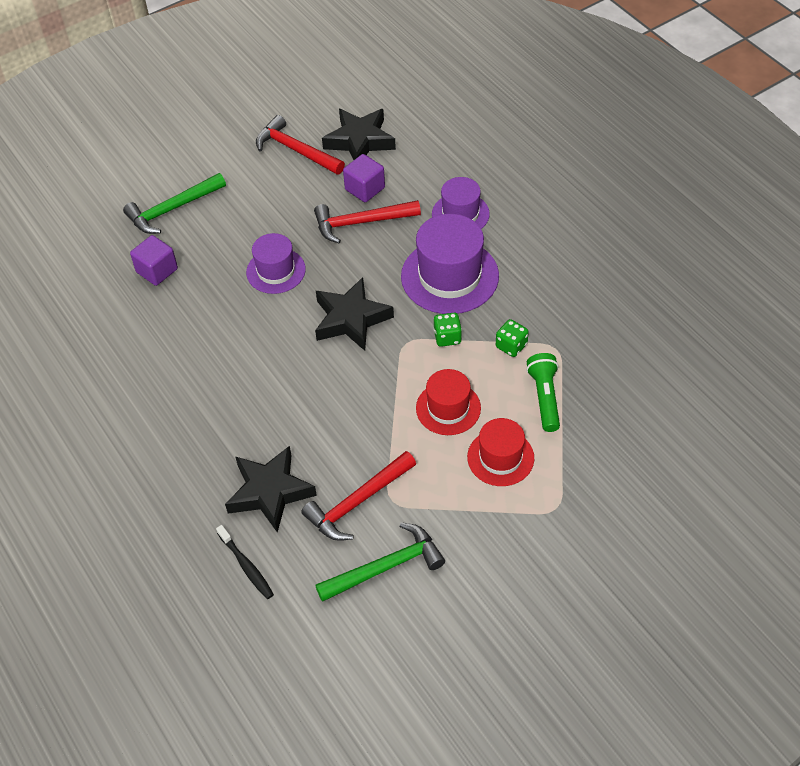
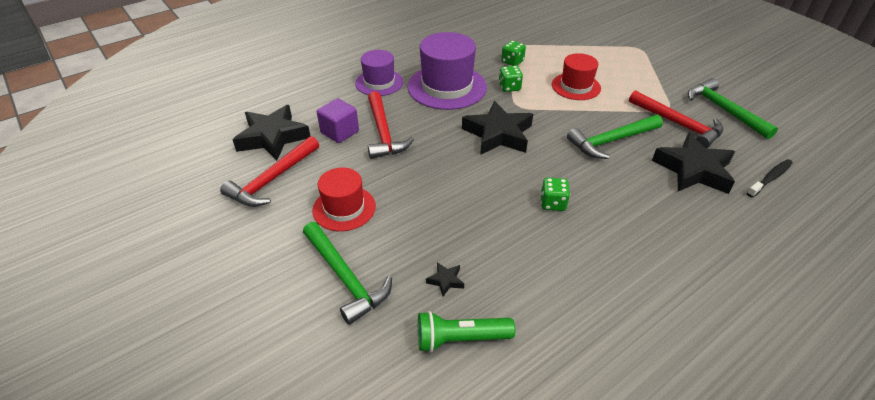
camera: 95 degrees left, 10 degrees down
purple cube [130,235,178,286] -> black star [426,262,464,296]
purple hat [246,233,306,294] -> none
red hat [467,418,534,486] -> red hat moved to [312,168,376,231]
green flashlight [526,353,560,432] -> green flashlight moved to [418,311,515,352]
none -> green dice [540,177,570,211]
none -> green hammer [567,115,663,159]

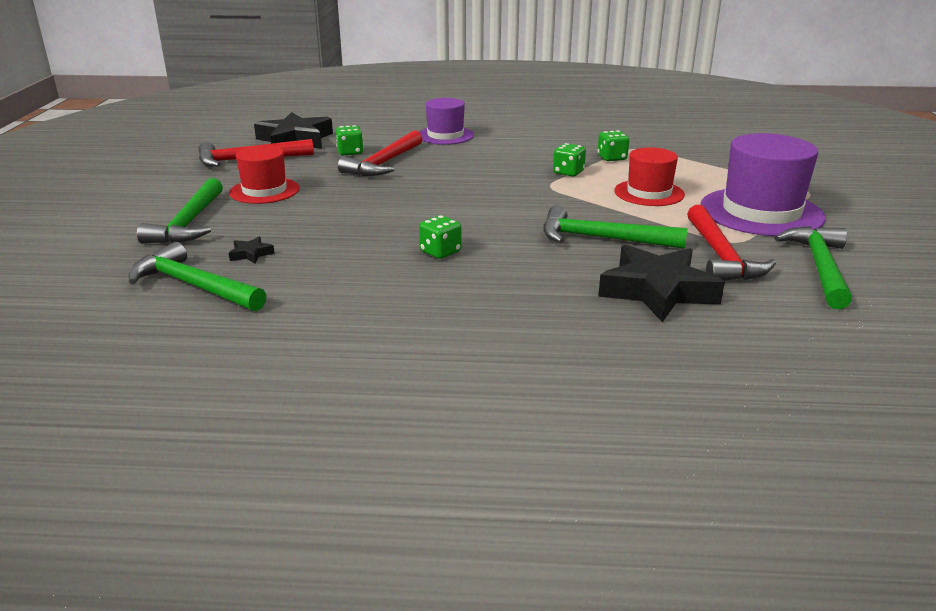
camera: 40 degrees right, 15 degrees down
purple cube [317,98,359,143] -> green dice [336,125,364,155]
purple hat [407,32,487,110] -> purple hat moved to [700,133,826,236]
green flashlight [418,311,515,352] -> green hammer [129,242,266,311]
black star [462,101,533,155] -> none
black toothbrush [747,159,793,197] -> none

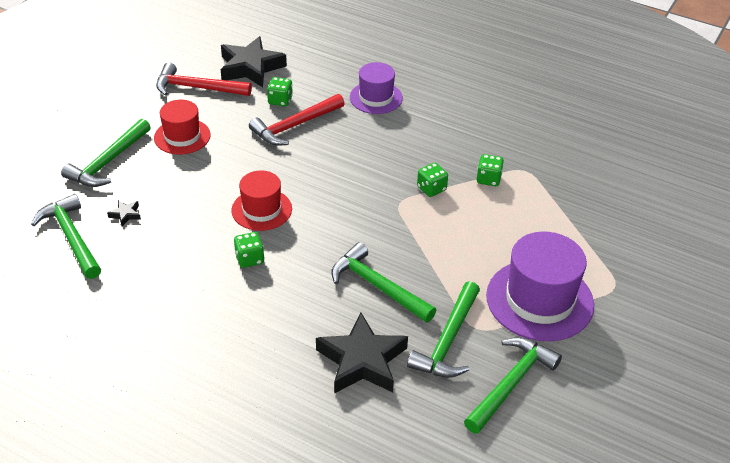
camera: 25 degrees right, 15 degrees up
red hat [614,147,685,206] -> red hat moved to [231,170,292,231]
red hammer [687,205,776,281] -> green hammer [407,281,480,378]

